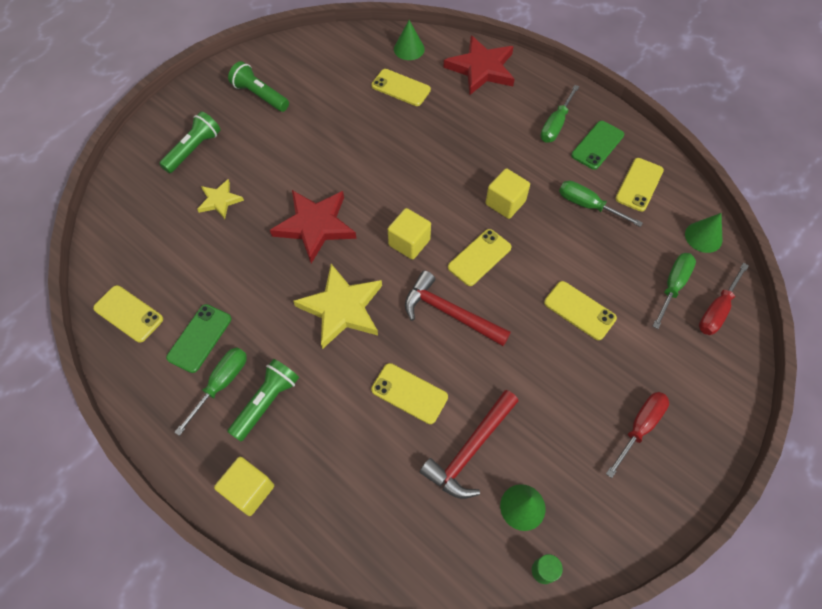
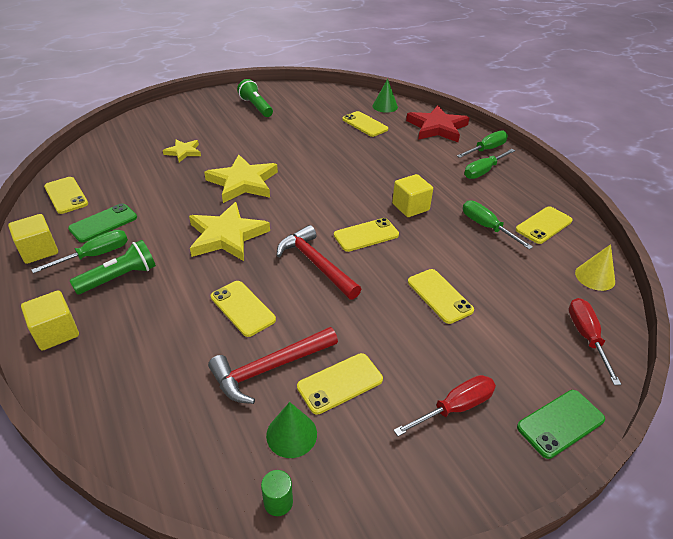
camera: 20 degrees right, 20 degrees down
green flashlight [159,111,221,173] -> none
red star [270,190,357,263] -> yellow star [204,155,278,203]
yellow cube [388,208,431,260] -> yellow cube moved to [8,214,58,264]
green phone [571,121,624,170] -> green phone moved to [517,390,605,459]
green screwdriver [652,253,696,329] -> green screwdriver moved to [457,131,508,158]
green cone [685,213,722,253] -> yellow cone [575,244,615,291]
red screwdriver [699,263,749,335] -> red screwdriver turned 120 degrees clockwise [568,298,621,385]
none -> yellow phone [297,353,383,415]

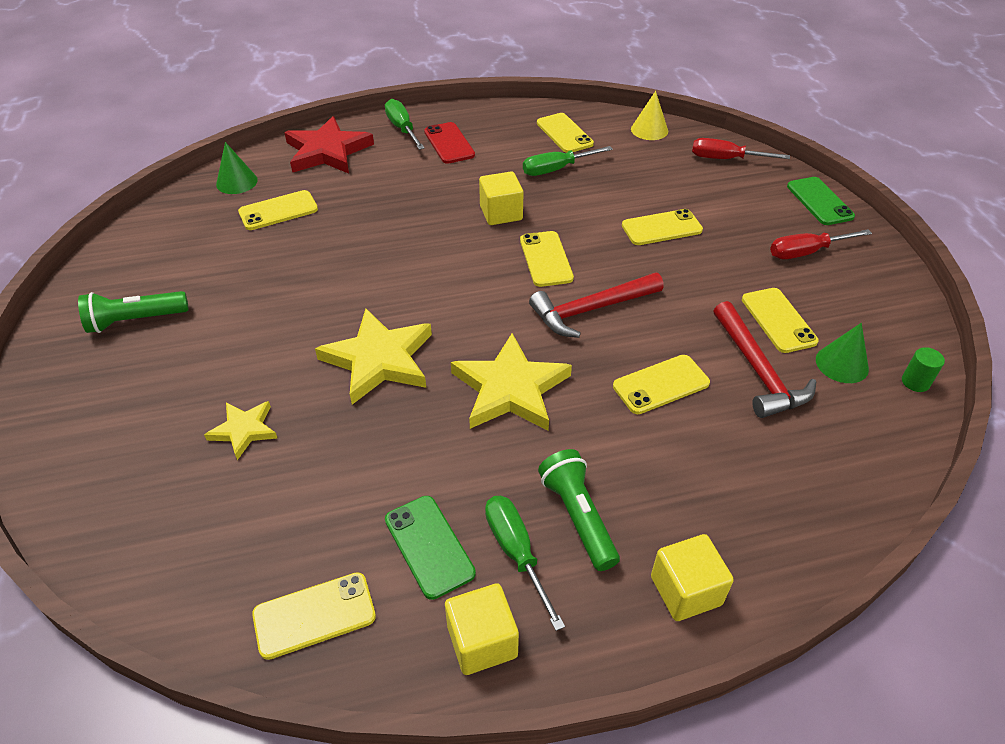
camera: 75 degrees left, 5 degrees up
red screwdriver [393,375,496,436] -> red screwdriver turned 90 degrees counterclockwise [770,229,872,259]
green screwdriver [464,149,515,179] -> red phone [424,122,475,164]

